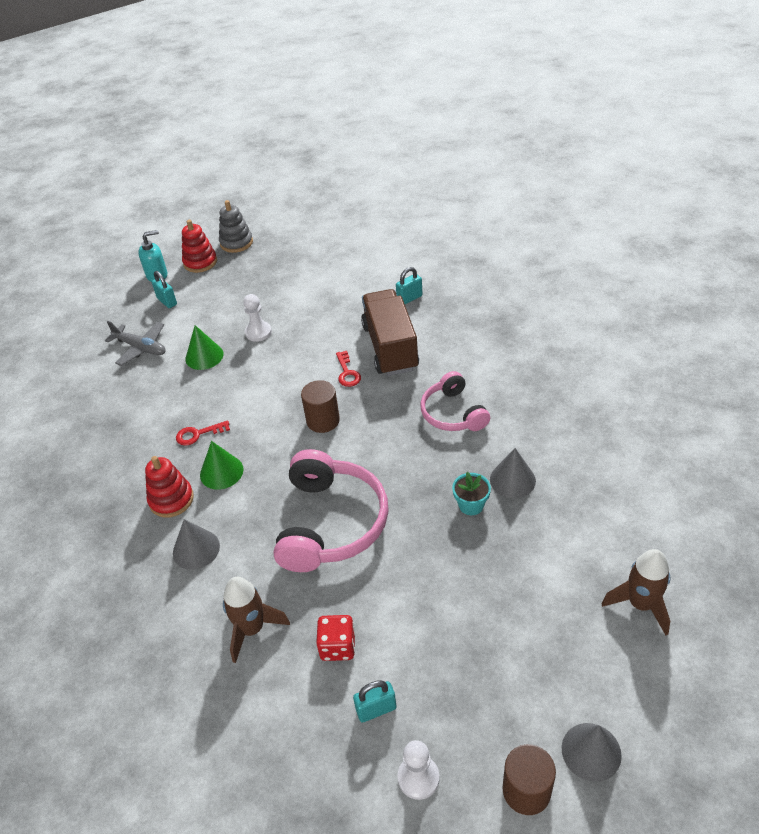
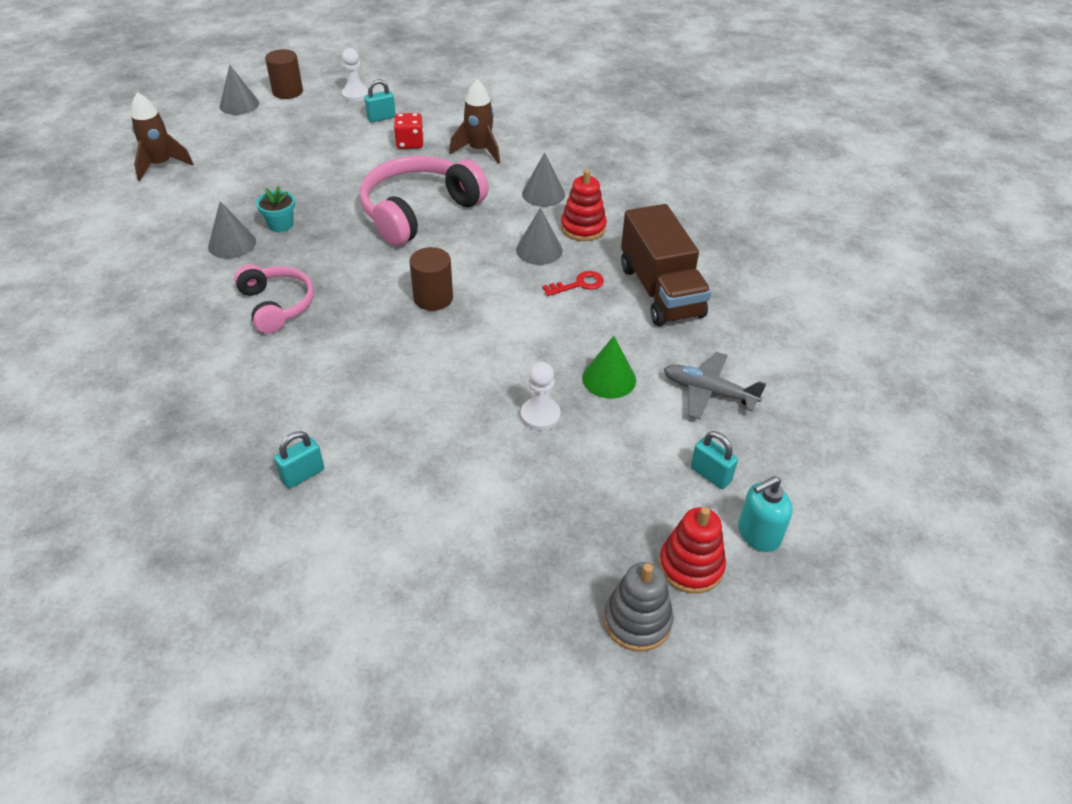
camera: 170 degrees right, 0 degrees up
green cone [200,441,244,490] -> grey cone [516,208,563,265]
pink headphones [274,449,389,572] -> pink headphones turned 45 degrees clockwise [360,156,489,246]
red key [336,351,361,387] -> none
brown truck [361,289,419,376] -> brown truck moved to [621,204,711,326]

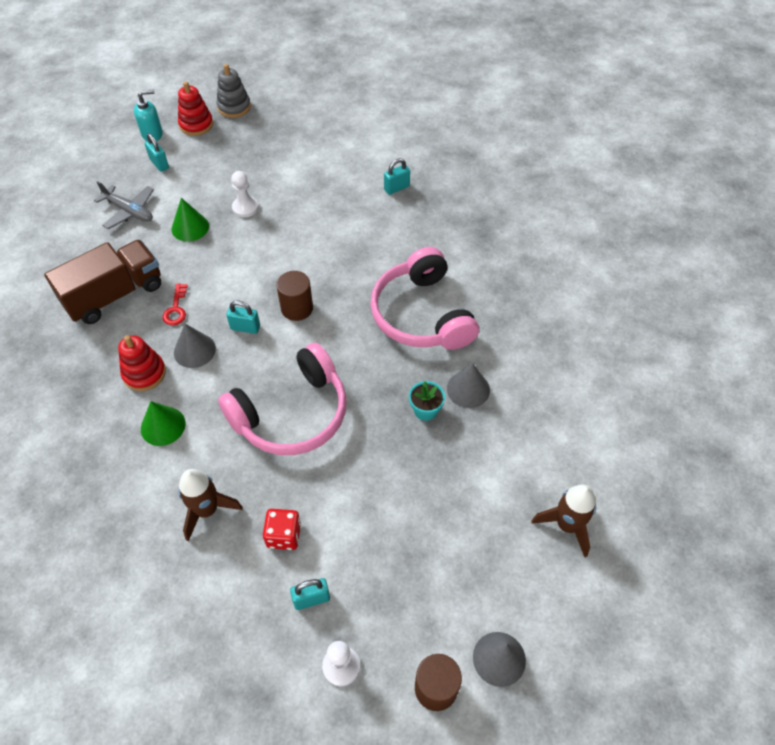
camera: 170 degrees left, 10 degrees up
pink headphones [234,264,314,333] -> pink headphones [370,247,479,350], size x1.65
grey cone [522,152,565,207] -> green cone [141,401,186,446]
red key [543,271,604,296] -> red key turned 75 degrees counterclockwise [162,283,188,325]
brown truck [621,204,711,326] -> brown truck turned 60 degrees clockwise [44,240,161,324]
none -> turquoise padlock [226,301,260,334]

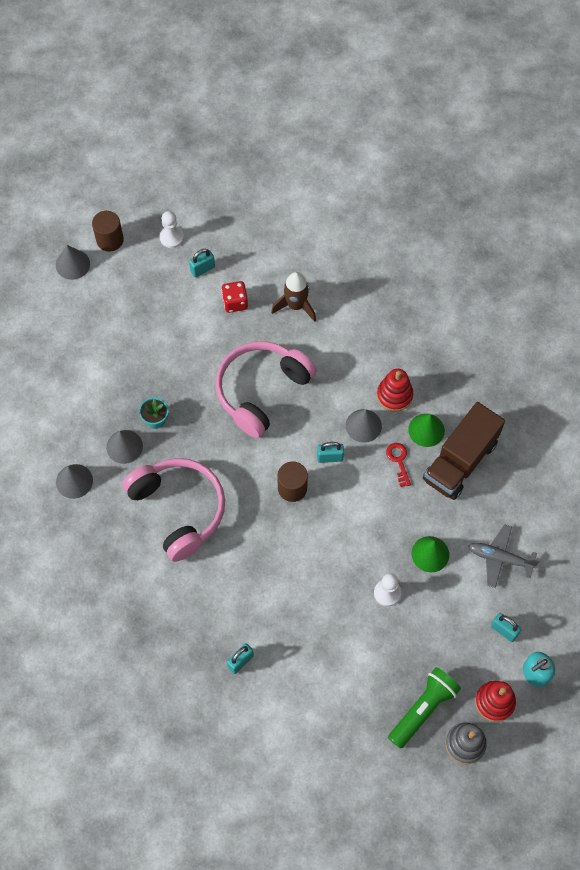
camera: 165 degrees right, 10 degrees up
green cone [141,401,186,446] -> green cone moved to [408,414,445,447]
brown rocket [531,485,596,557] -> none
none -> grey cone [56,464,93,499]
none -> green flashlight [388,667,461,749]

